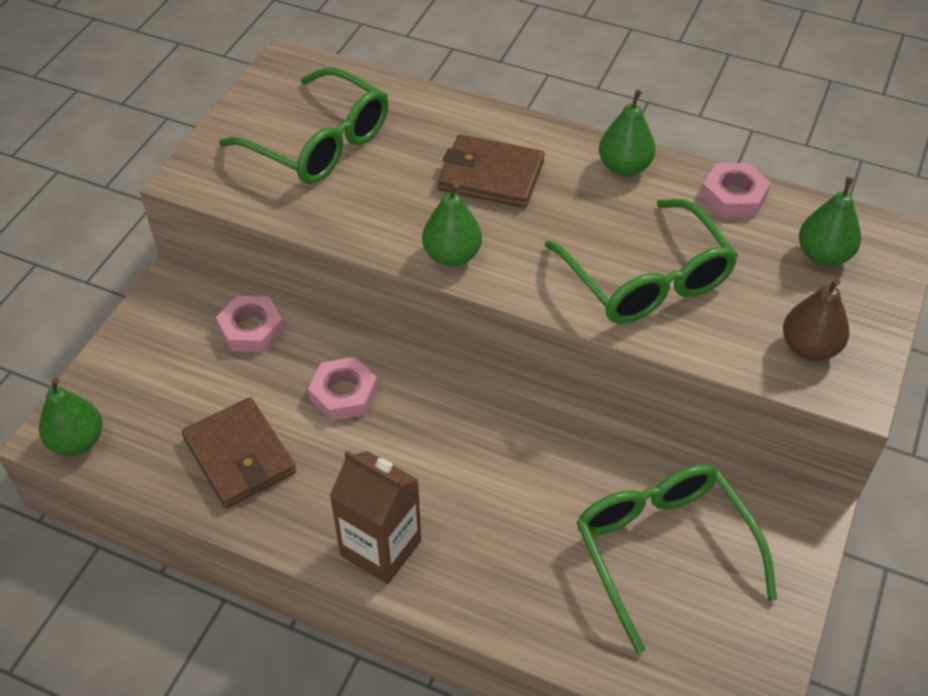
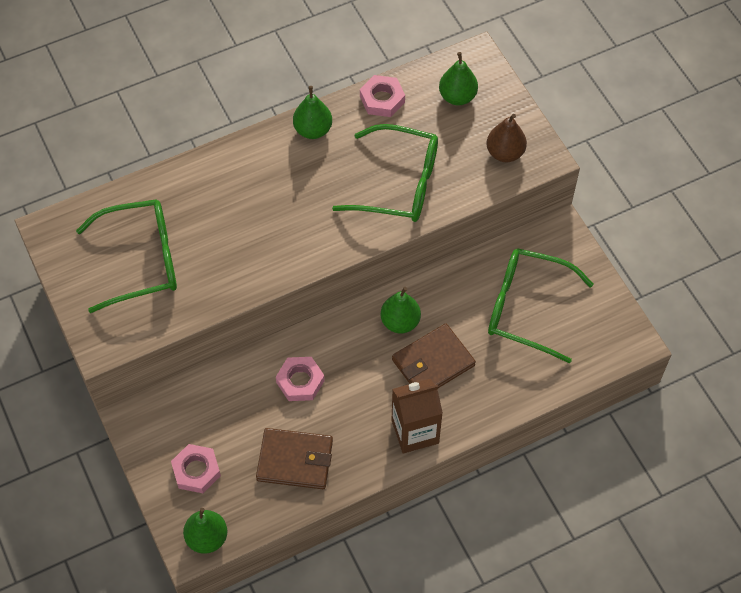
camera: 50 degrees left, 10 degrees up
pink nut [216,296,284,352] -> pink nut moved to [171,444,221,493]
green pear [422,182,482,267] -> green pear moved to [381,287,421,333]
brown wallet [438,134,545,208] -> brown wallet moved to [392,323,476,388]

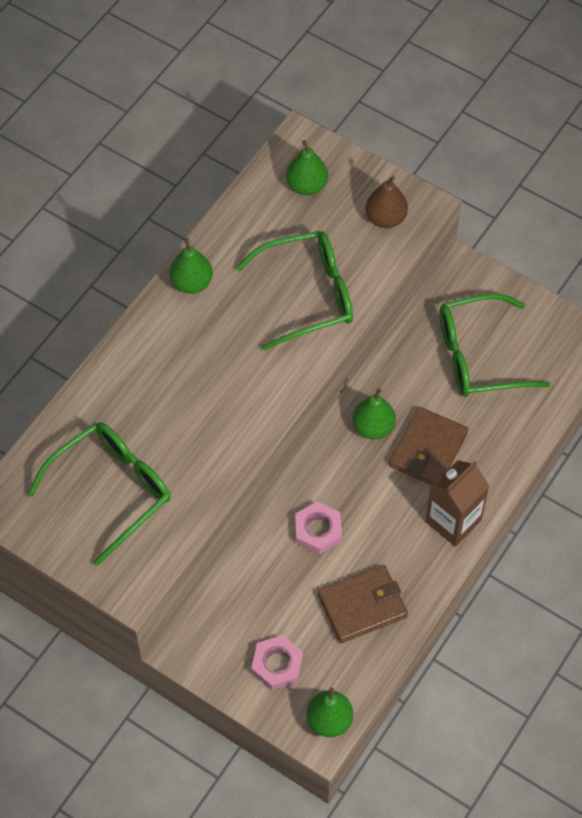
camera: 30 degrees left, 0 degrees up
pink nut [360,75,405,117] -> none

